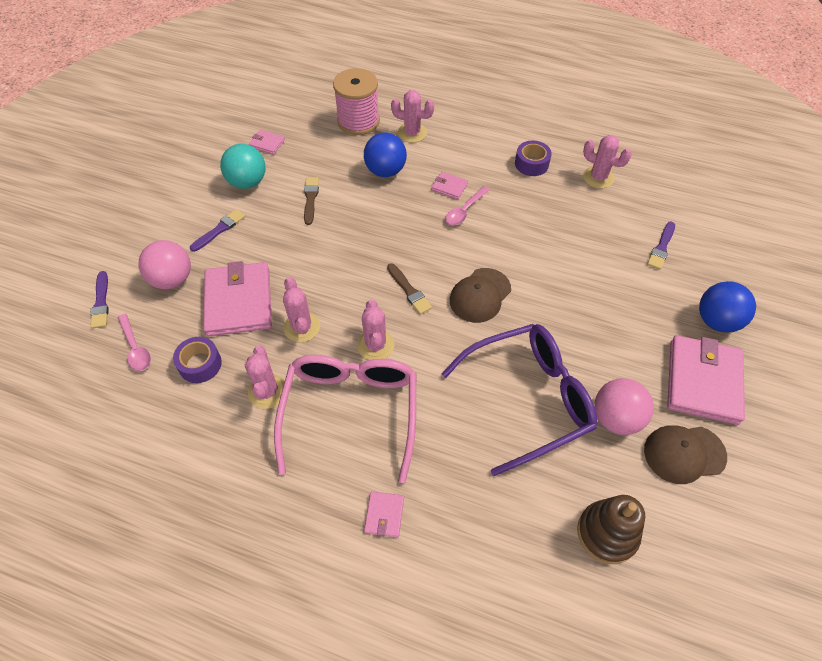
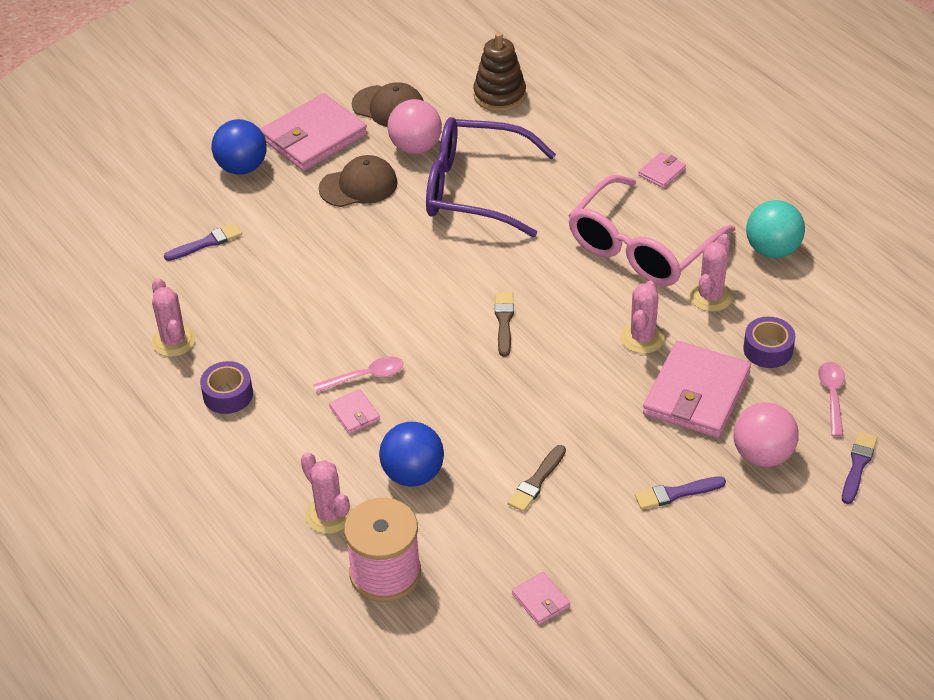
camera: 145 degrees left, 10 degrees down
turquoise ball [220,144,265,189] -> turquoise ball moved to [746,200,805,258]
pink cactus [357,300,394,360] -> none
brown cap [450,268,511,323] -> brown cap moved to [318,155,398,207]

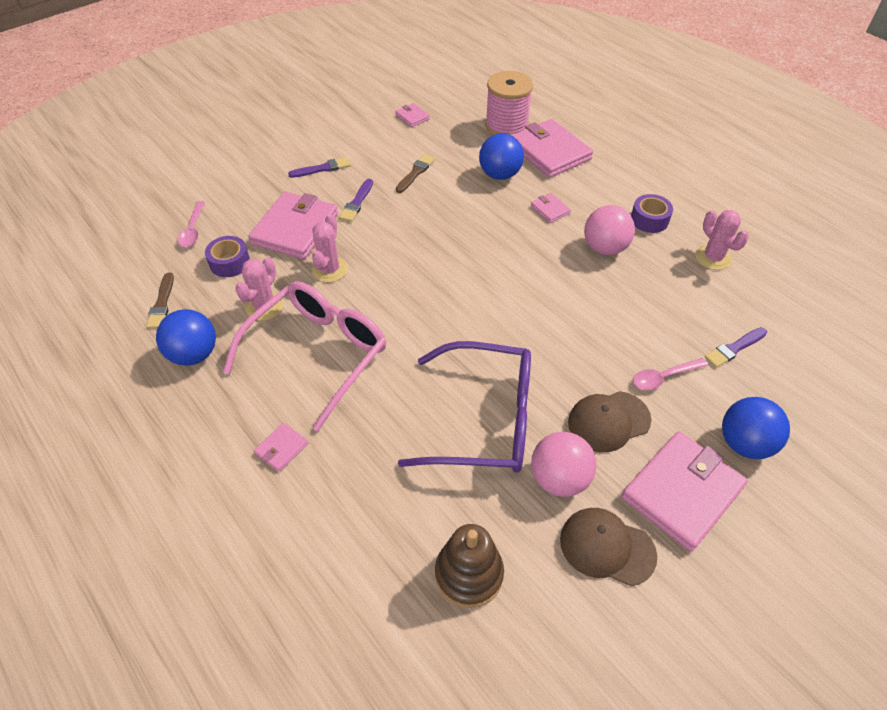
camera: 175 degrees right, 5 degrees up
pink cactus [301,452,353,534] -> pink wallet [511,119,593,178]
pink spoon [314,356,403,392] -> pink spoon moved to [633,358,708,390]
brown brush [495,292,514,357] -> brown brush moved to [146,272,174,328]
pink ball [733,402,799,467] -> pink ball moved to [584,205,635,255]
turquoise ball [746,200,805,258] -> blue ball [156,309,216,366]
purple brush [842,432,877,504] -> purple brush moved to [339,179,373,222]

